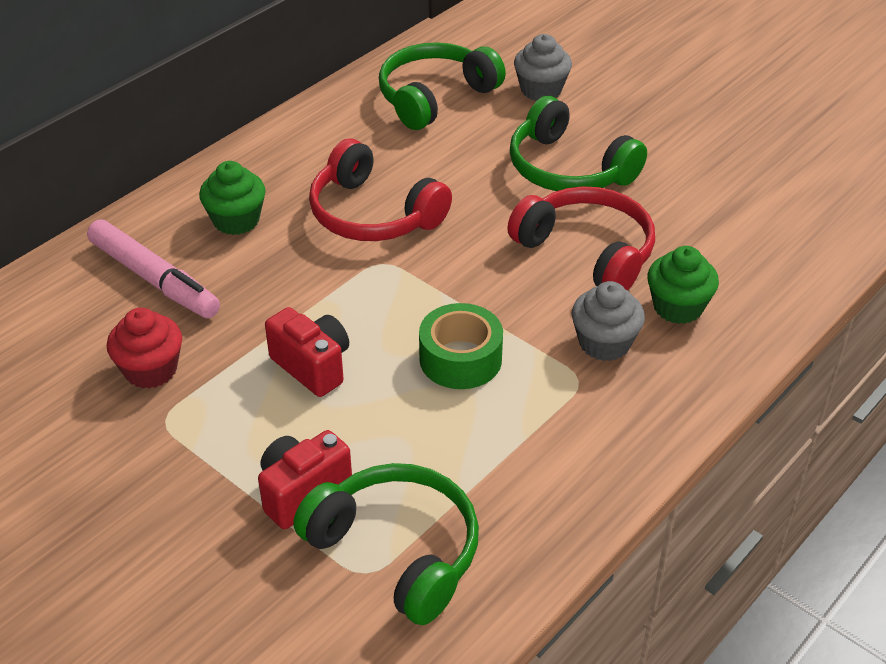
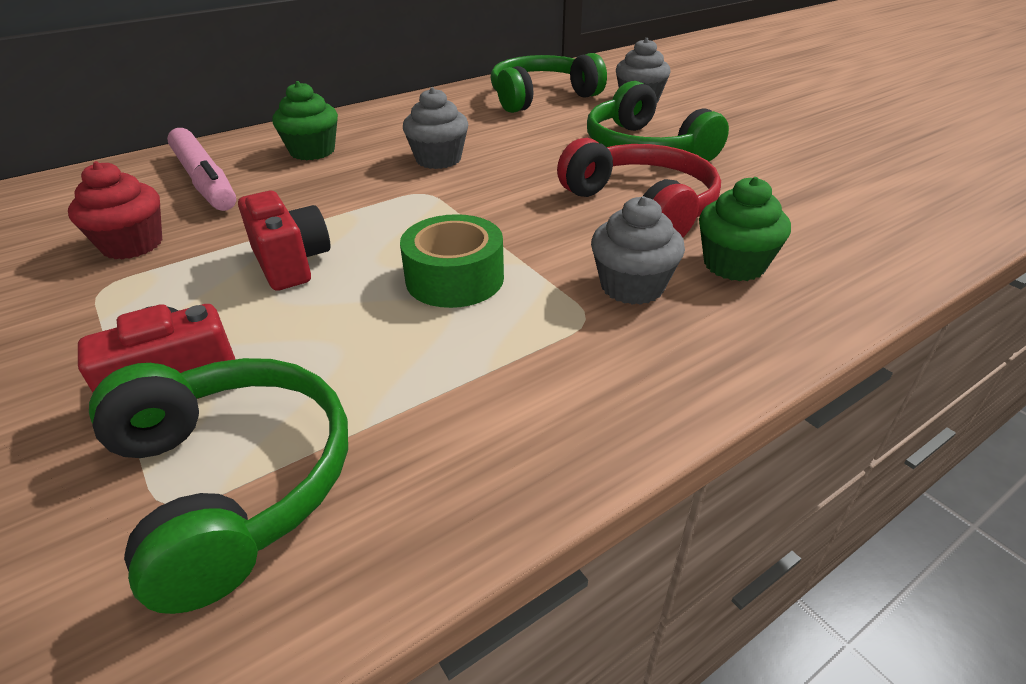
camera: 15 degrees right, 5 degrees down
red headphones [309,139,452,241] -> grey cupcake [403,87,468,169]

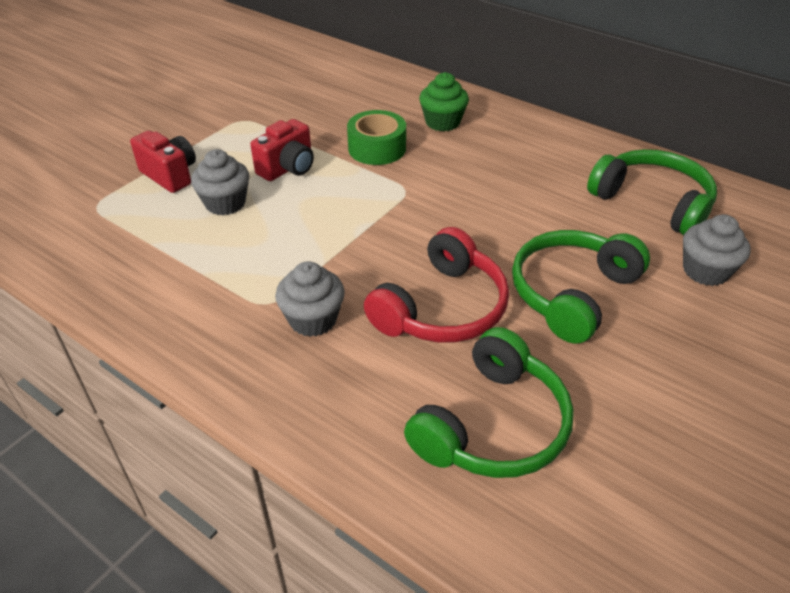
camera: 70 degrees right, 5 degrees up
red cupcake [68,161,162,259] -> none
green headphones [89,358,348,614] -> green headphones moved to [404,327,574,478]
pink marker [167,128,236,211] -> none
green tape [400,214,504,308] -> green tape moved to [347,110,406,165]
grey cupcake [403,87,468,169] -> grey cupcake moved to [191,149,249,216]
green cupcake [699,177,791,281] -> none

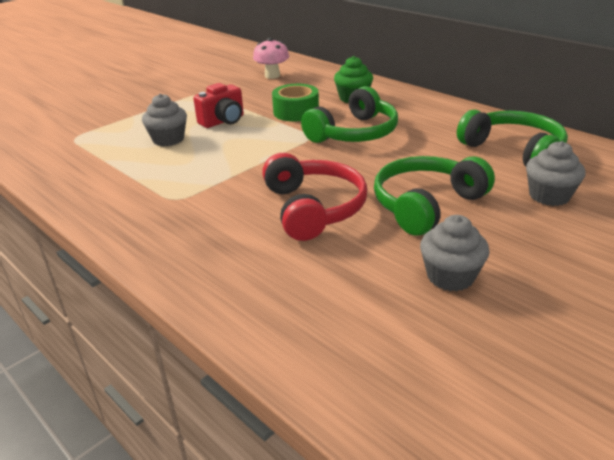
camera: 10 degrees right, 10 degrees down
red camera [130,131,196,193] -> none
grey cupcake [275,261,345,337] -> grey cupcake moved to [420,215,490,291]
red headphones [364,227,509,343] -> red headphones turned 60 degrees counterclockwise [262,153,367,241]
green headphones [404,327,574,478] -> green headphones moved to [301,86,398,143]
none -> pink mushroom [253,38,289,79]

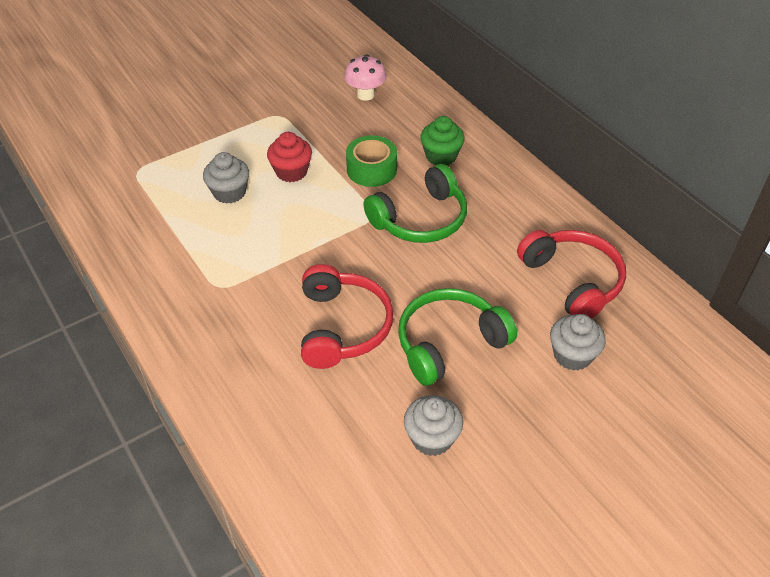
camera: 10 degrees right, 15 degrees up
red camera [193,83,244,128] -> red cupcake [267,132,312,182]
green headphones [457,109,568,167] -> red headphones [517,230,626,319]

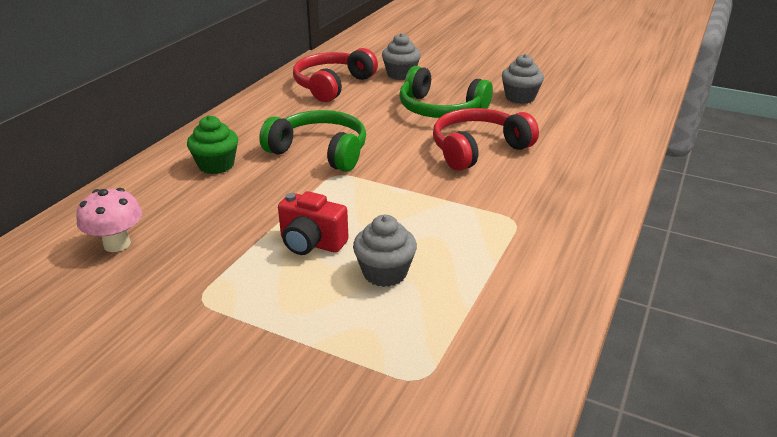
camera: 120 degrees left, 15 degrees down
red cupcake [267,132,312,182] -> red camera [278,191,349,255]
green tape [346,135,397,187] -> none

